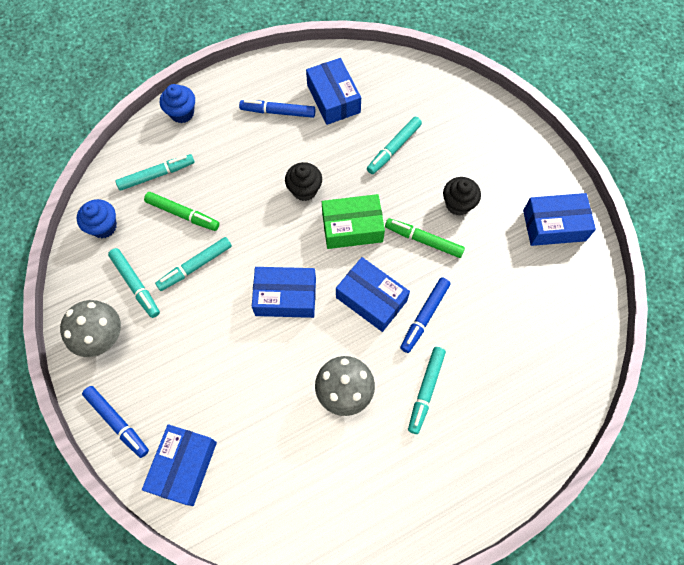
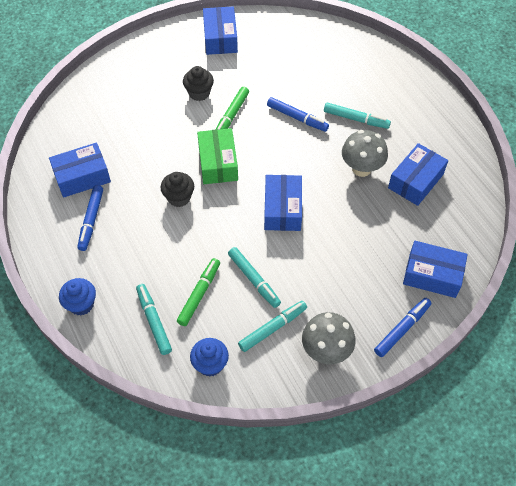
camera: 90 degrees left, 10 degrees down
blue box [336,257,410,332] -> blue box moved to [388,143,448,206]
turquoise marker [367,117,422,174] -> none

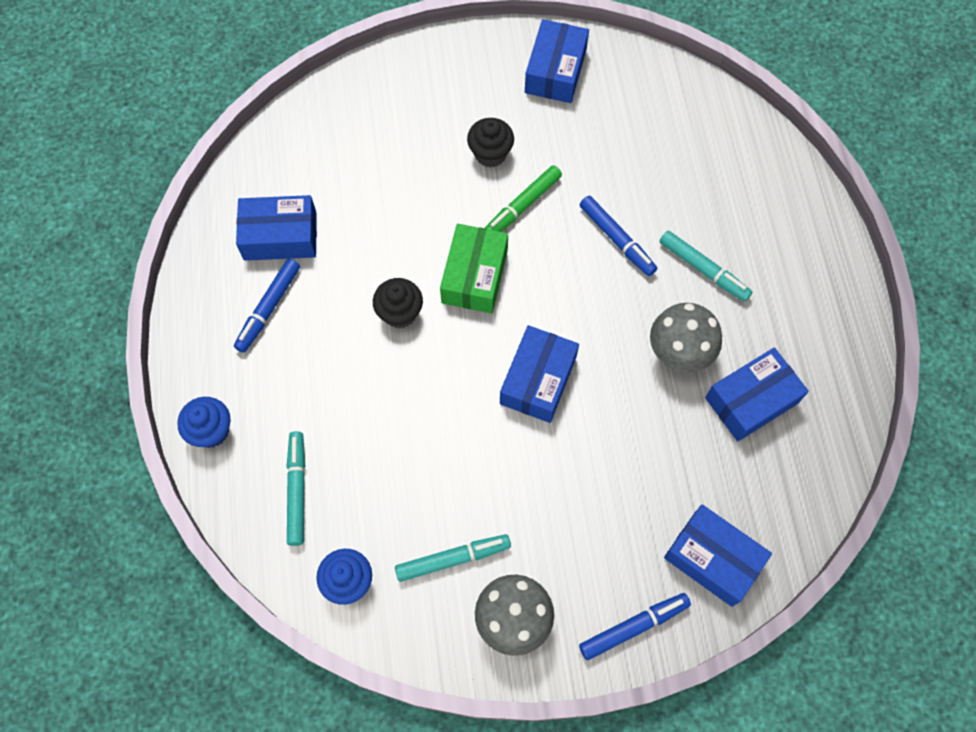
camera: 20 degrees right, 10 degrees up
green marker [177,258,220,326] -> none
turquoise marker [228,247,281,308] -> none

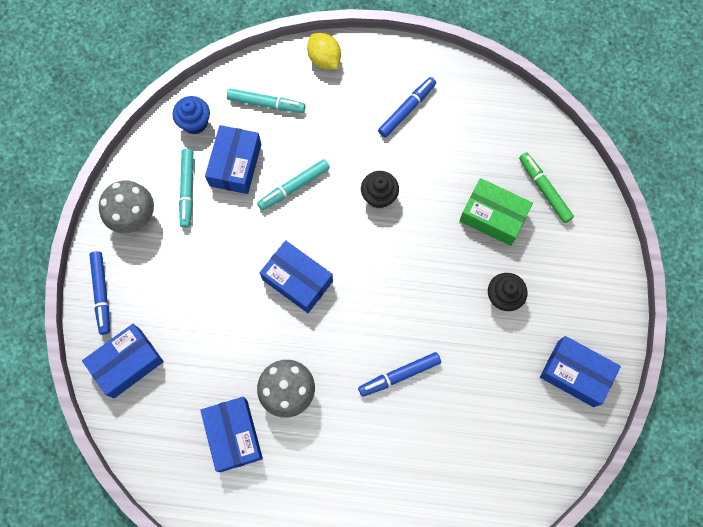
camera: 105 degrees right, 5 degrees up
blue cupcake [177,397,230,448] -> yellow lemon [307,33,341,69]
blue marker [234,259,300,353] -> blue marker turned 90 degrees clockwise [378,77,436,137]
blue box [236,195,317,261] -> blue box moved to [205,125,261,194]
green box [440,224,508,313] -> green box moved to [459,178,533,246]
green marker [485,165,562,232] -> green marker moved to [519,152,574,223]
turquoise marker [660,231,752,301] -> turquoise marker moved to [257,159,330,211]

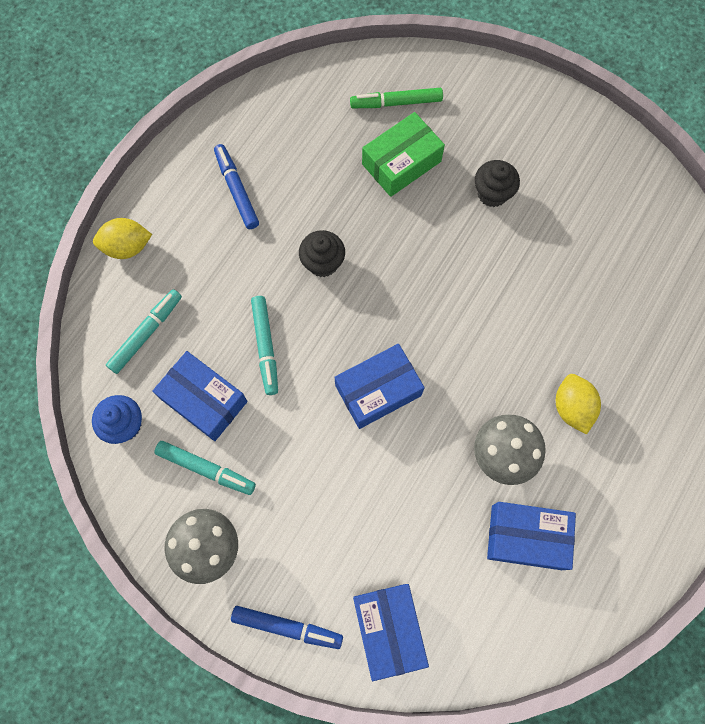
camera: 65 degrees left, 0 degrees up
blue marker [358,352,441,397] -> none
blue box [540,336,621,407] -> none
none -> yellow lemon [556,374,601,435]

